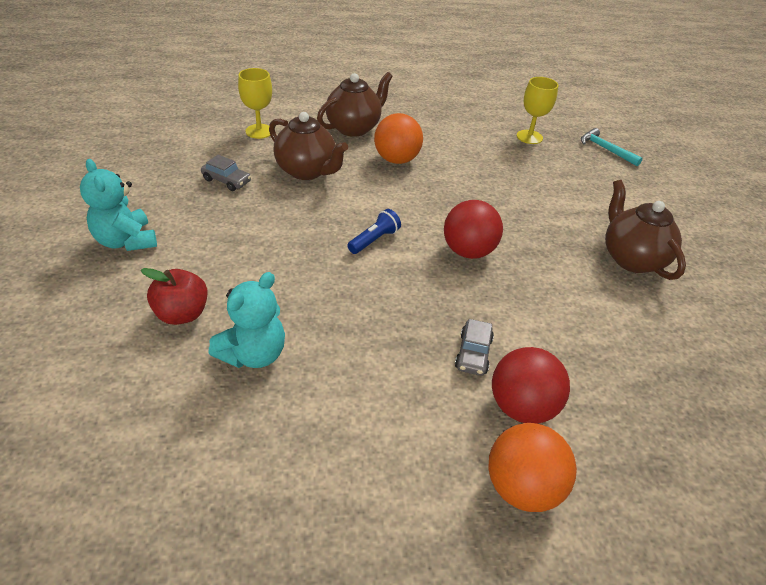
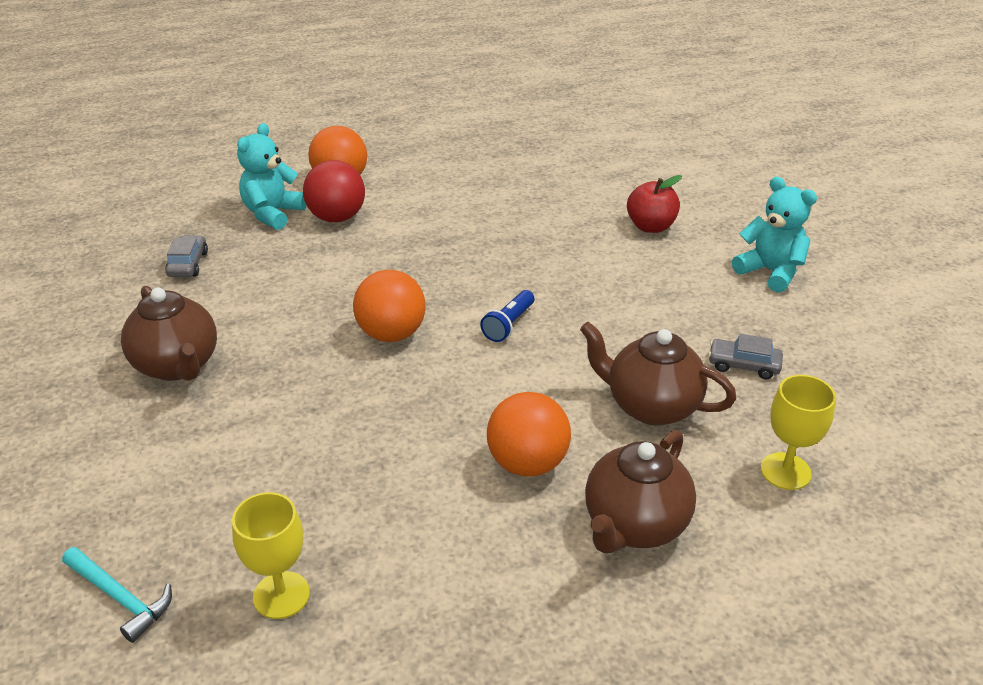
camera: 170 degrees right, 5 degrees down
turquoise teddy bear [208,272,285,368] -> turquoise teddy bear moved to [237,123,307,230]
red ball [444,200,503,259] -> orange ball [353,270,425,342]
grey car [455,319,494,376] -> grey car moved to [165,235,208,277]

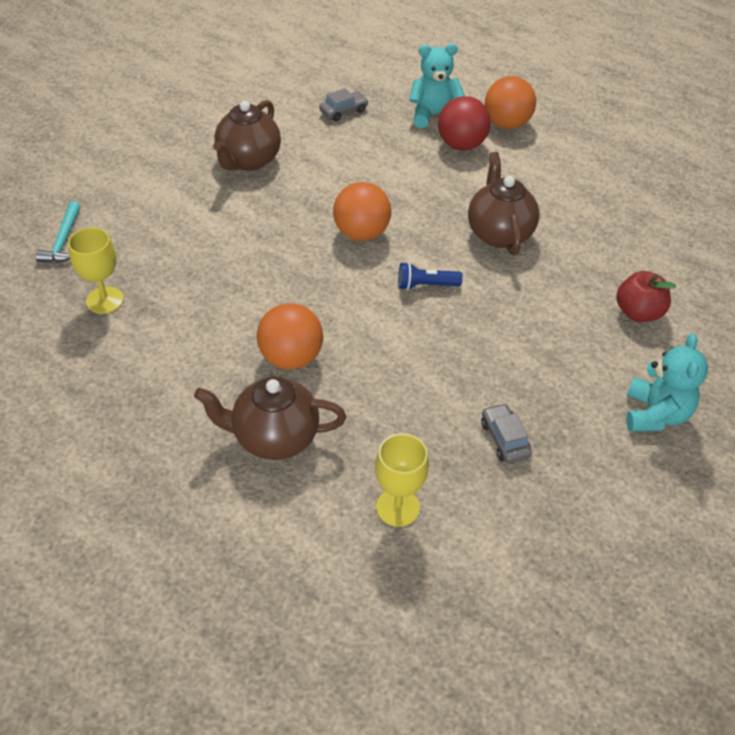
camera: 55 degrees right, 10 degrees up
brown teapot [580,322,736,426] -> brown teapot moved to [468,152,540,255]

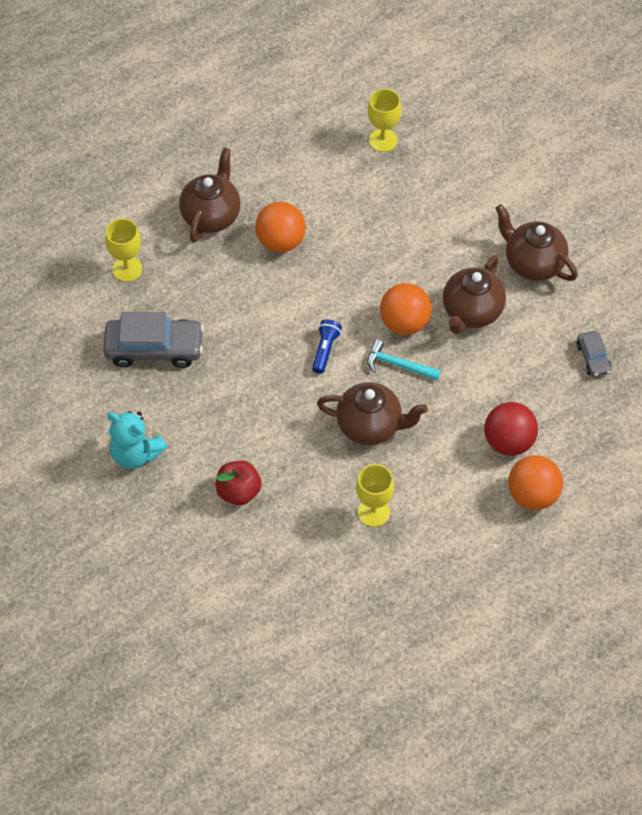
camera: 110 degrees right, 10 degrees up
turquoise hammer [35,201,80,262] -> turquoise hammer moved to [367,340,441,381]
turquoise teddy bear [409,43,465,128] -> none
grey car [481,403,532,463] -> grey car [103,312,204,368], size x1.96
none -> yellow goblet [356,464,394,527]
none -> brown teapot [443,255,506,334]

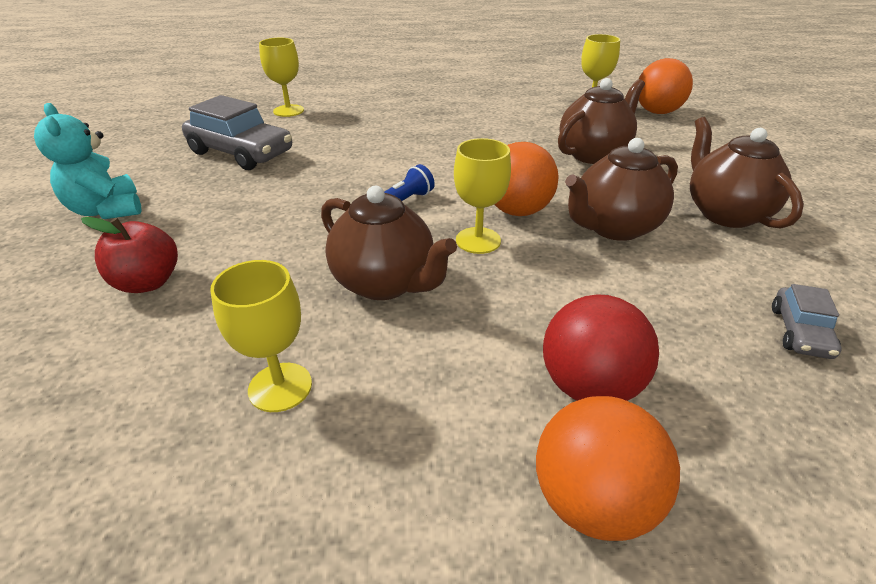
camera: 30 degrees right, 20 degrees down
brown teapot [179,148,240,243] -> brown teapot moved to [558,78,645,164]
orange ball [255,202,306,252] -> orange ball moved to [639,58,693,114]
turquoise hammer [367,340,441,381] -> yellow goblet [454,138,511,254]

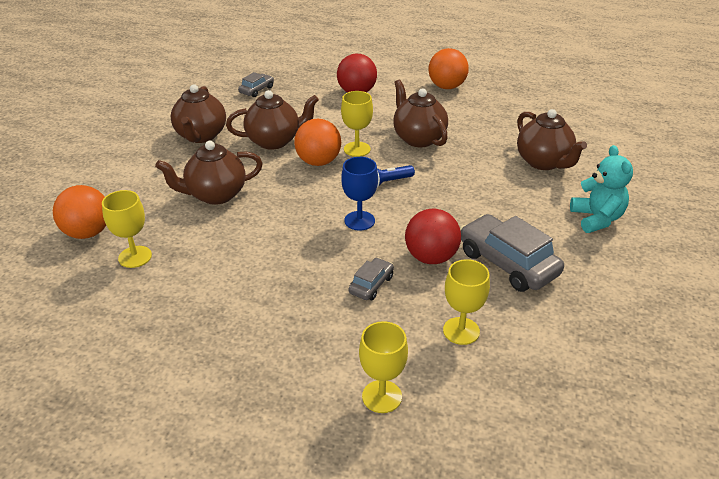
camera: 160 degrees left, 0 degrees up
red apple [81,217,178,293] -> brown teapot [517,109,587,170]
yellow goblet [210,260,312,412] -> yellow goblet moved to [359,321,408,413]
orange ball [536,396,680,541] -> orange ball moved to [428,48,469,89]
none -> blue goblet [341,157,378,231]
none -> grey car [349,258,394,300]
none -> red ball [405,209,461,264]

